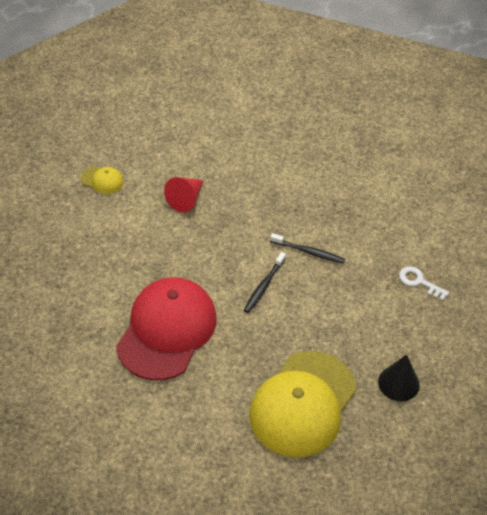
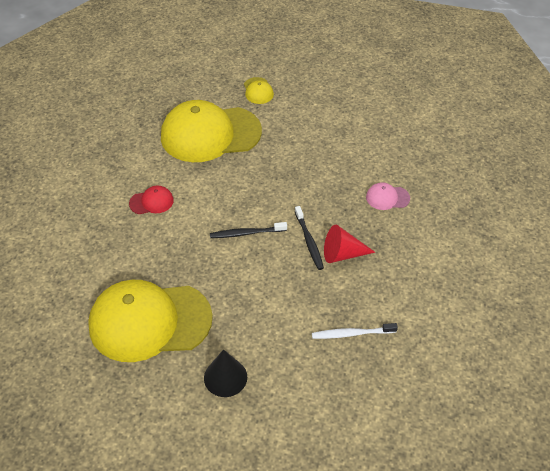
camera: 55 degrees right, 0 degrees up
red cap [116,277,217,380] -> red cap [129,186,174,214], size x0.41
red cone [164,177,204,212] -> red cone moved to [324,225,375,263]
white key [399,266,449,301] -> white toothbrush [312,323,398,339]
none -> yellow cap [161,100,262,162]
none -> pink cap [366,182,410,210]

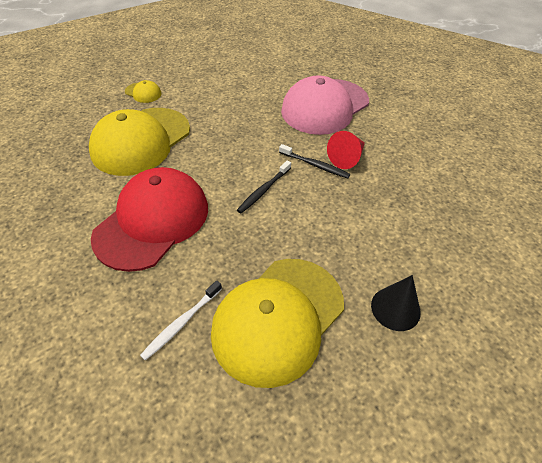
camera: 45 degrees left, 0 degrees up
red cap [129,186,174,214] -> red cap [91,167,208,272], size x2.46
white toothbrush [312,323,398,339] -> white toothbrush moved to [140,280,222,361]
pink cap [366,182,410,210] -> pink cap [281,75,369,135], size x2.46

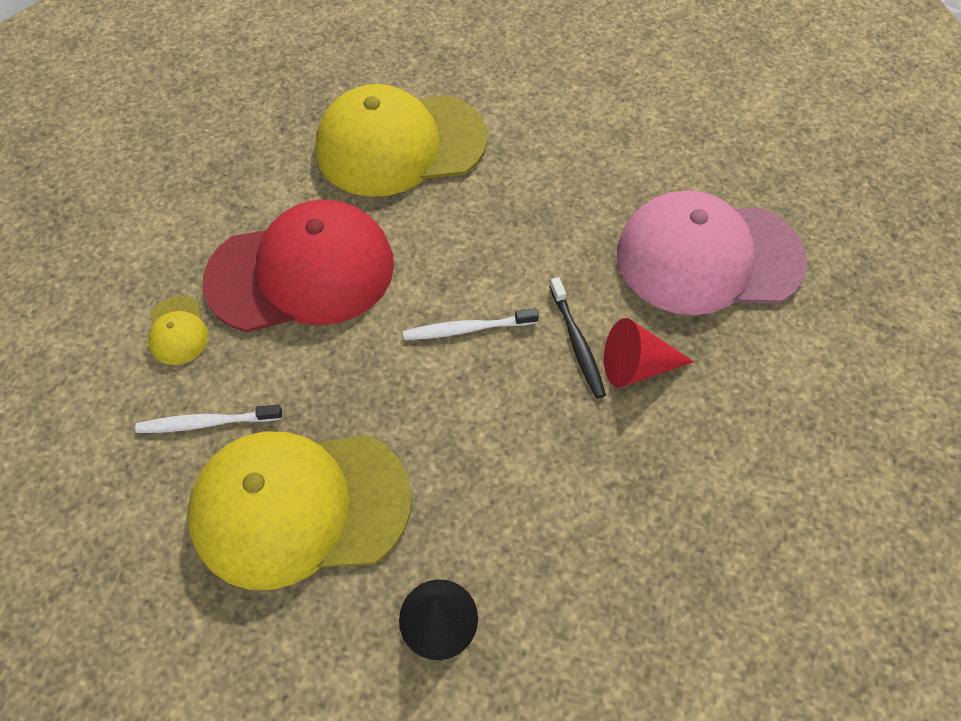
camera: 45 degrees right, 10 degrees up
yellow cap [125,80,162,103] -> yellow cap moved to [148,296,209,365]
black toothbrush [237,161,291,213] -> white toothbrush [403,308,539,340]

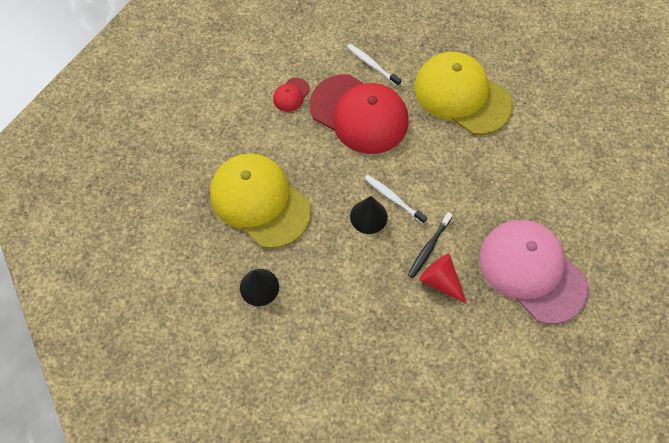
camera: 50 degrees right, 5 degrees up
white toothbrush [135,404,282,433] -> white toothbrush moved to [347,44,401,86]
yellow cap [148,296,209,365] -> red cap [273,78,310,112]
none -> black cone [350,196,388,234]

